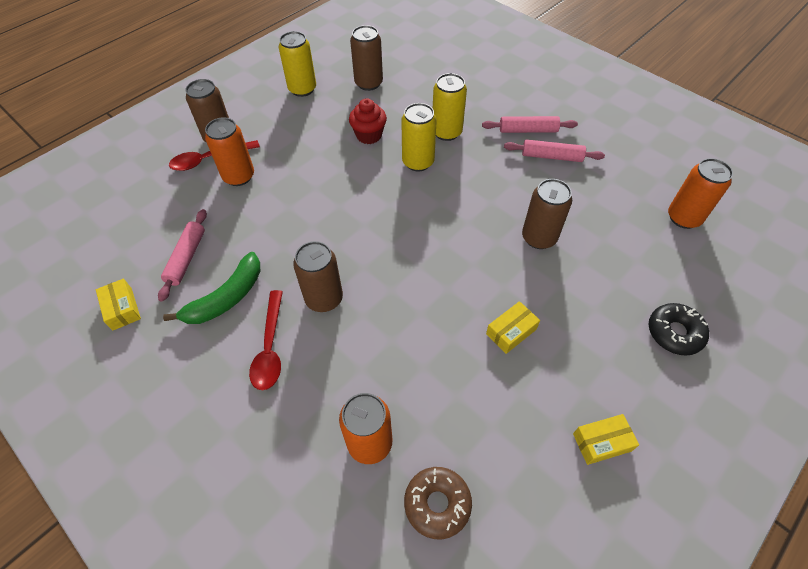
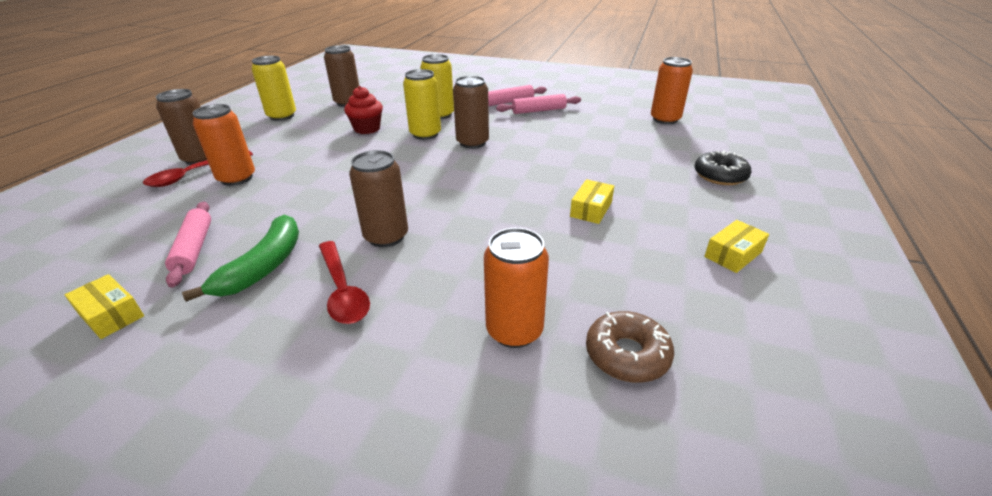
camera: 25 degrees left, 20 degrees down
brown can [522,179,572,249] -> brown can moved to [453,76,489,149]

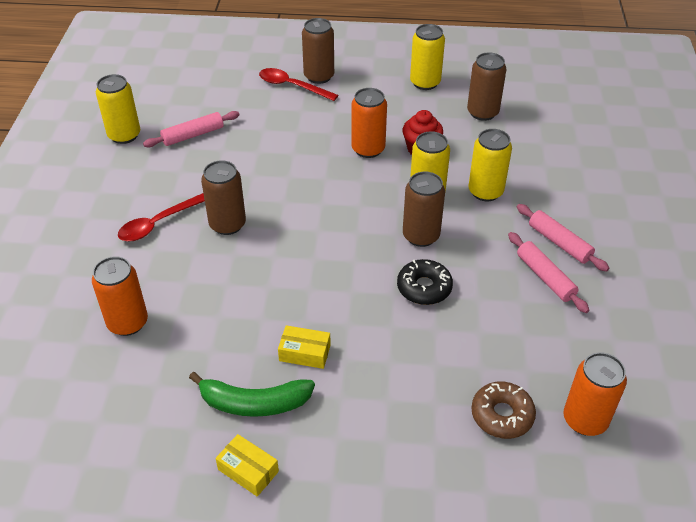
camera: 75 degrees right, 10 degrees up
yellow box [65,274,144,339] -> yellow can [96,74,140,144]
green banana [182,215,299,302] -> green banana moved to [189,372,315,417]
orange can [192,104,255,186] -> orange can moved to [351,88,387,158]
brown donut [586,311,674,383] -> brown donut moved to [471,382,536,439]
black donut [695,150,752,185] -> black donut moved to [397,259,453,305]

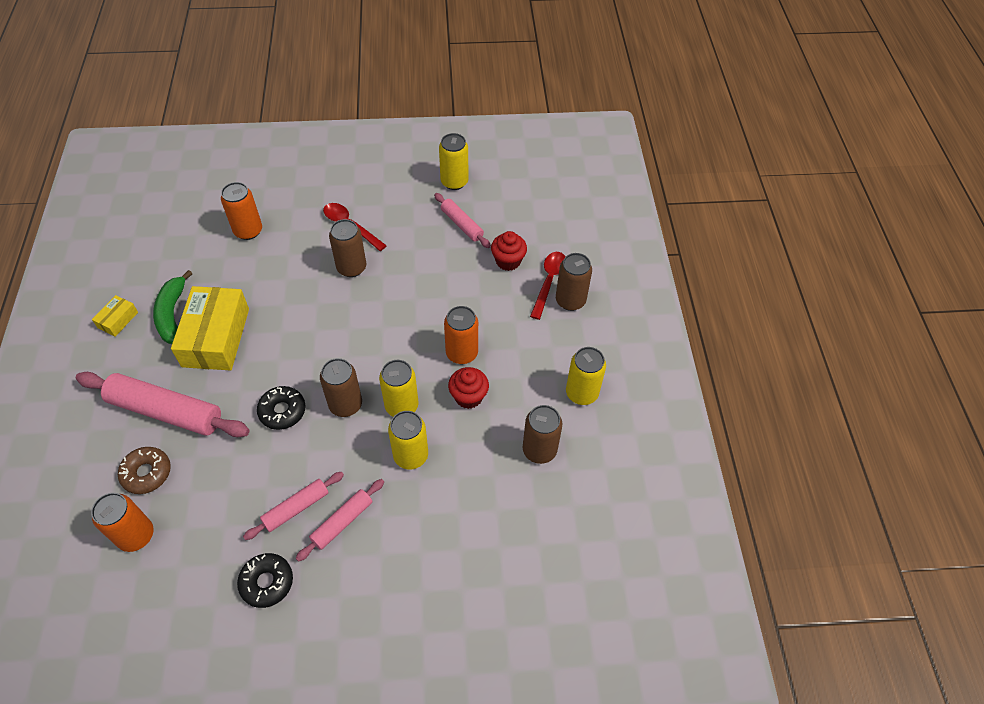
camera: 80 degrees right, 10 degrees up
yellow box [278,325,331,369] -> yellow box [171,286,249,370], size x2.18
none -> pink rolling pin [76,372,250,437]
none -> black donut [237,553,293,608]
none -> red cupcake [491,231,527,271]

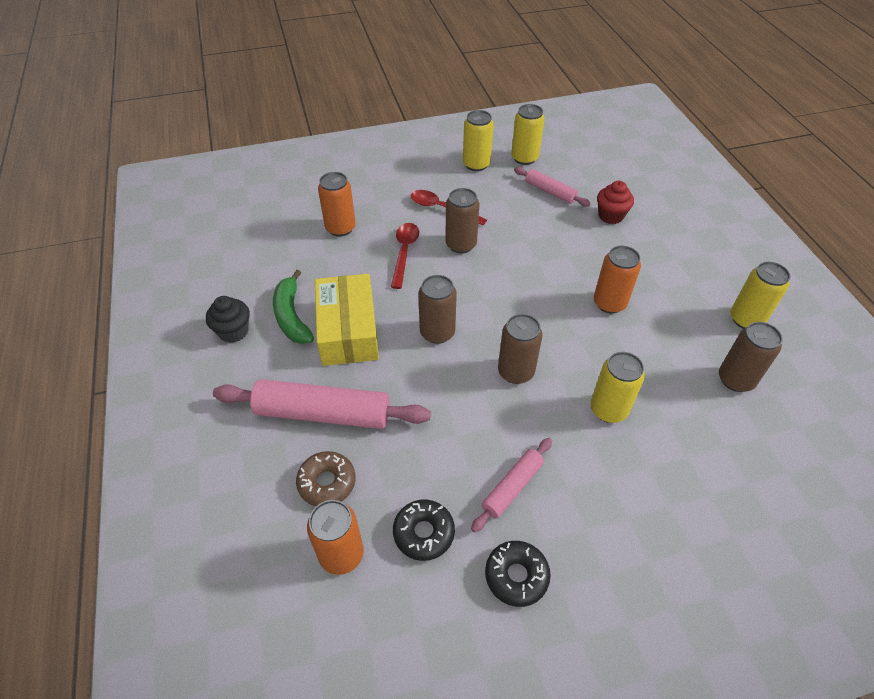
camera: 10 degrees left, 5 degrees down
yellow box [92,295,138,337] -> black cupcake [206,296,250,343]
black donut [257,386,306,430] -> black donut moved to [393,499,455,561]
pink rolling pin [296,479,384,562] -> none
yellow can [379,360,418,417] -> yellow can moved to [463,110,494,171]
red cupcake [448,367,489,409] -> none
red spoon [530,252,566,320] -> red spoon moved to [391,223,419,289]
brown can [556,253,592,311] -> brown can moved to [418,275,457,344]

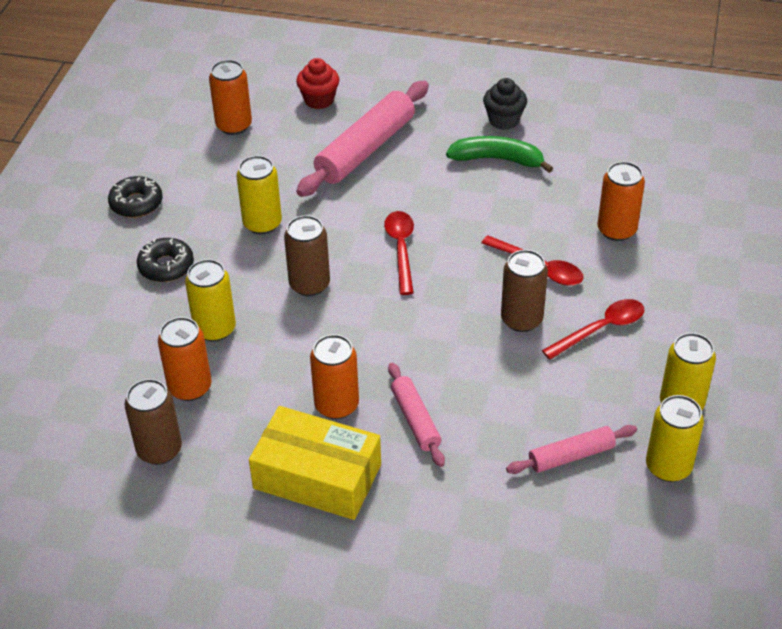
camera: 120 degrees right, 5 degrees down
brown donut [296,451,356,506] -> none
yellow box [315,274,379,366] -> yellow box moved to [249,406,381,520]
black donut [393,499,455,561] -> black donut moved to [137,238,194,282]
brown can [418,275,457,344] -> red spoon [384,211,414,295]
pink rolling pin [471,438,552,533] -> pink rolling pin moved to [388,363,445,467]
red cupcake [597,181,634,224] -> red cupcake moved to [296,58,339,109]
yellow can [731,262,790,329] -> yellow can moved to [236,156,282,234]
none -> orange can [158,317,211,401]

